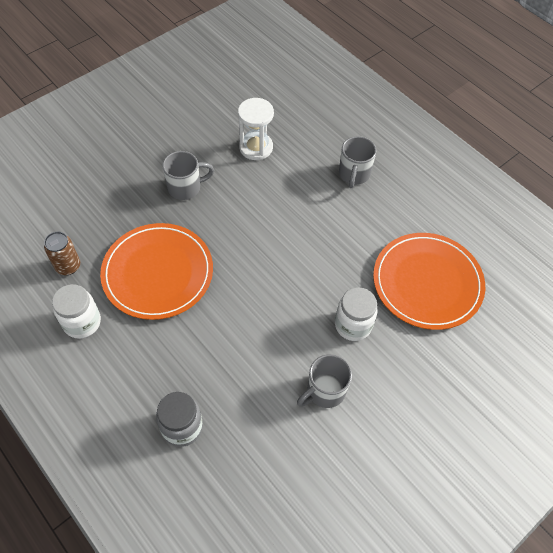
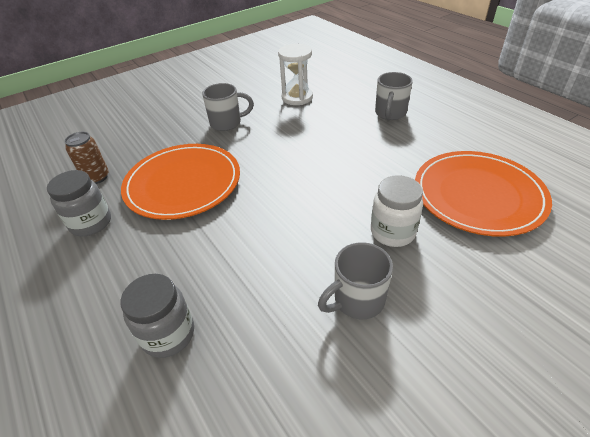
camera: 10 degrees right, 15 degrees down
white jar [52,284,101,339] -> grey jar [47,170,111,236]

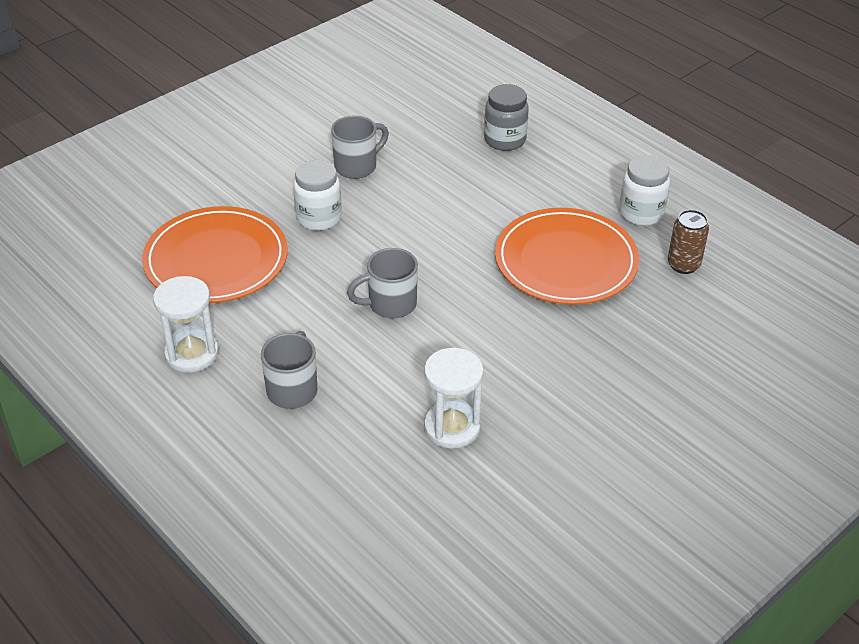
camera: 170 degrees right, 0 degrees up
grey jar [47,170,111,236] -> white jar [619,155,670,226]
grey mug [202,83,254,131] -> grey mug moved to [347,248,418,319]
none -> white hourglass [153,276,219,373]

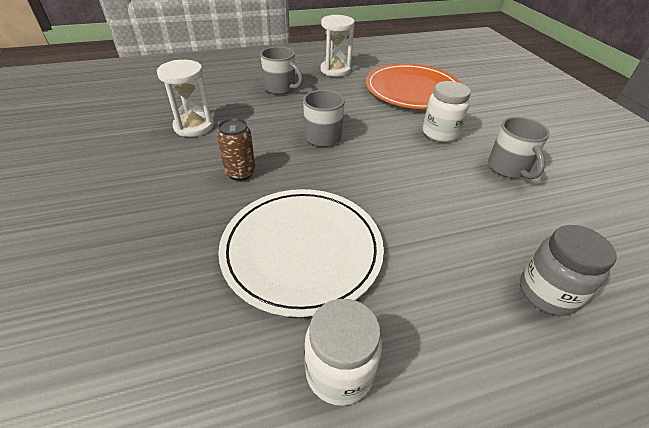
camera: 115 degrees right, 0 degrees up
orange plate [495,208,639,305] -> white plate [218,189,384,317]
brown can [668,210,709,274] -> brown can moved to [217,118,255,181]

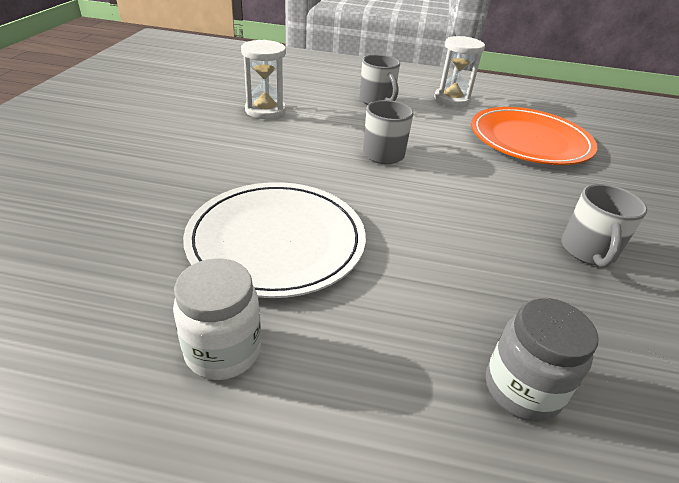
camera: 25 degrees right, 5 degrees down
brown can [217,118,255,181] -> none
white jar [423,81,471,142] -> none

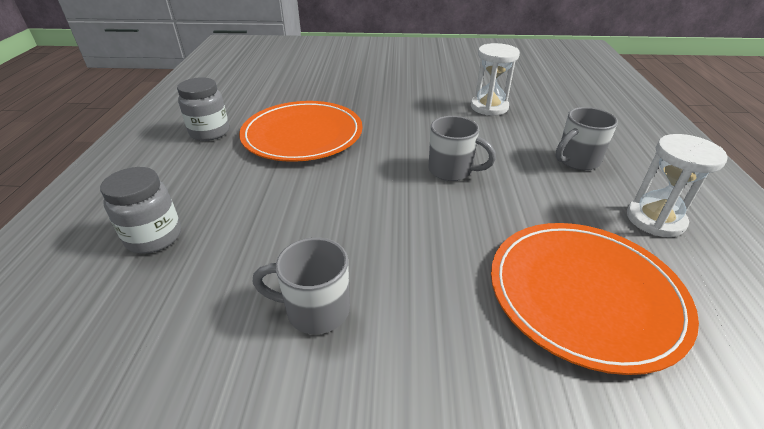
camera: 85 degrees right, 0 degrees up
white jar [173,258,261,380] -> grey jar [177,77,229,141]
white plate [183,182,366,298] -> orange plate [239,101,363,162]

